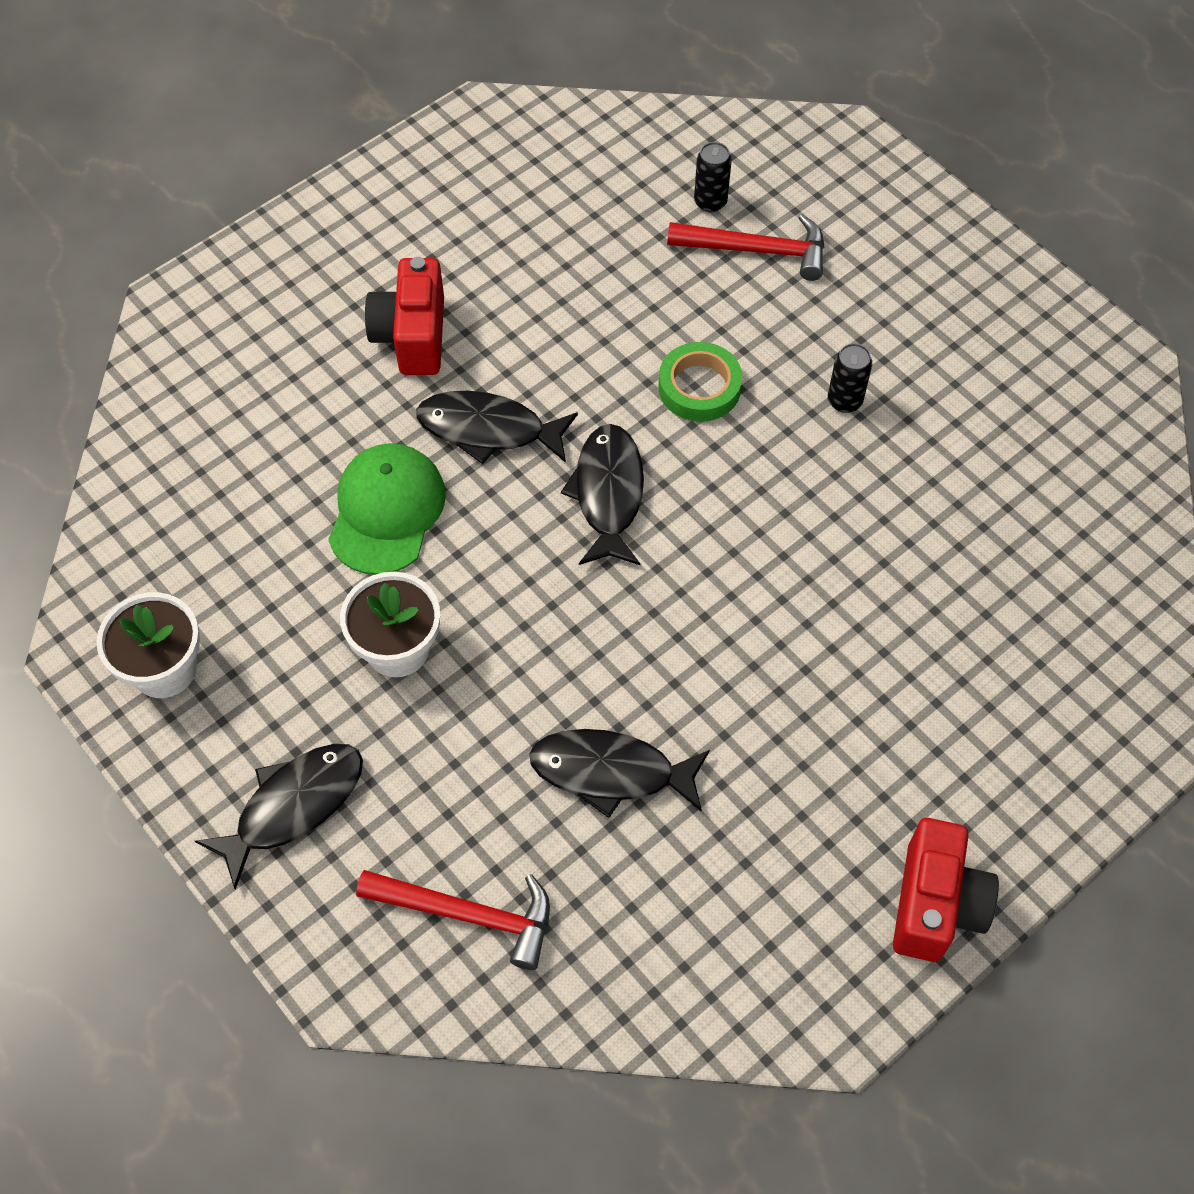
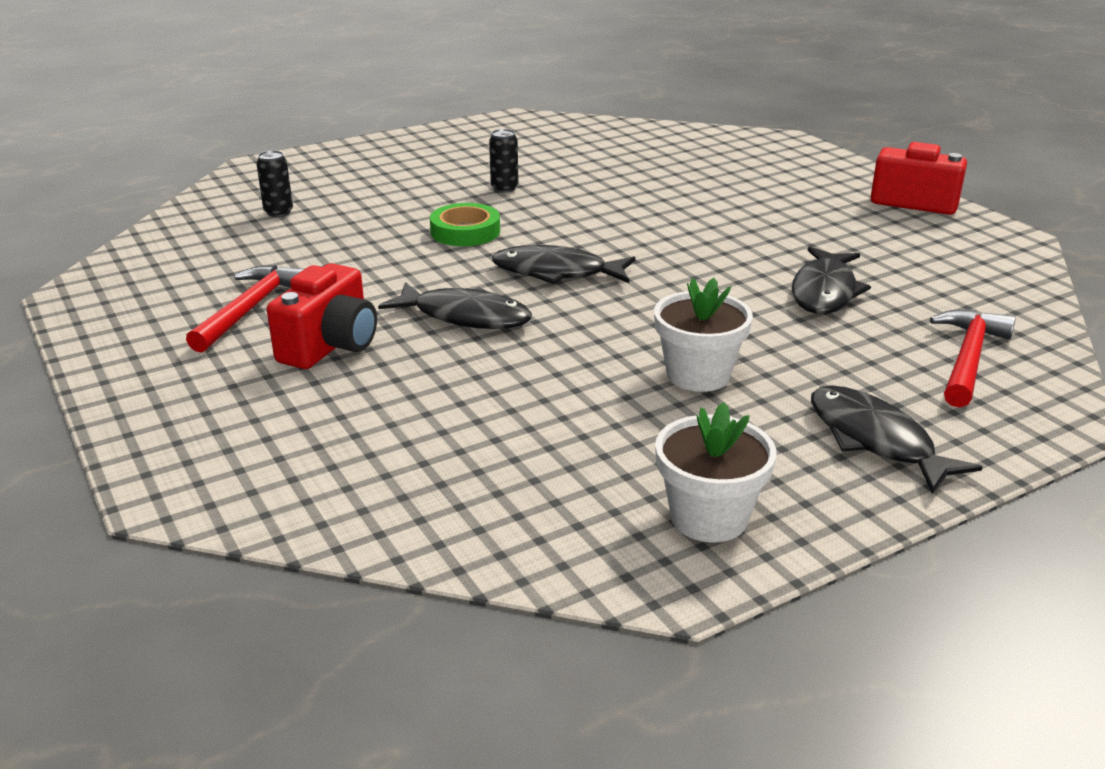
camera: 80 degrees left, 30 degrees down
green cap [328,443,446,575] -> none
red camera [365,257,444,375] -> red camera turned 75 degrees counterclockwise [267,263,377,369]
black fish [416,391,578,464] -> black fish turned 90 degrees counterclockwise [378,282,532,329]
red hammer [667,214,825,281] -> red hammer moved to [186,265,305,353]

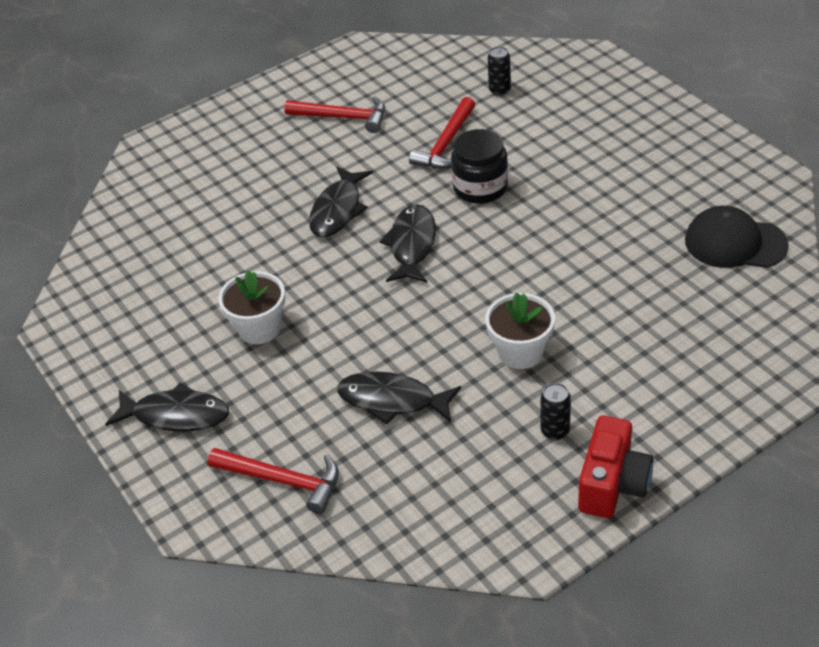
camera: 90 degrees right, 15 degrees up
red camera [267,263,377,369] -> none
green tape [430,203,500,246] -> black jar [451,129,508,204]
black can [489,129,518,193] -> black can moved to [541,383,571,440]
white flower pot [655,402,776,543] -> white flower pot moved to [485,293,555,369]
black fish [811,385,982,494] -> black fish turned 45 degrees clockwise [105,383,229,432]
none -> red hammer [409,97,475,169]
none -> black cap [685,206,789,268]

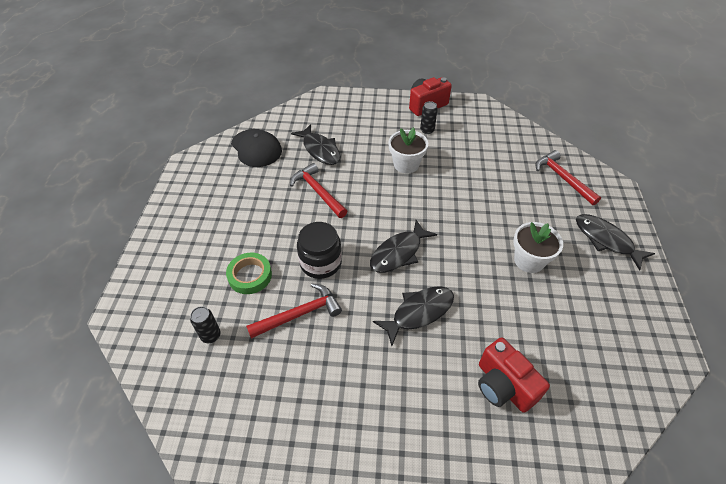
camera: 145 degrees left, 5 degrees up
red hammer [284,96,385,133] -> red hammer moved to [290,163,347,218]
black fish [337,371,461,425] -> black fish moved to [291,124,341,165]
none -> green tape [226,253,272,294]
none -> red camera [478,337,550,413]

